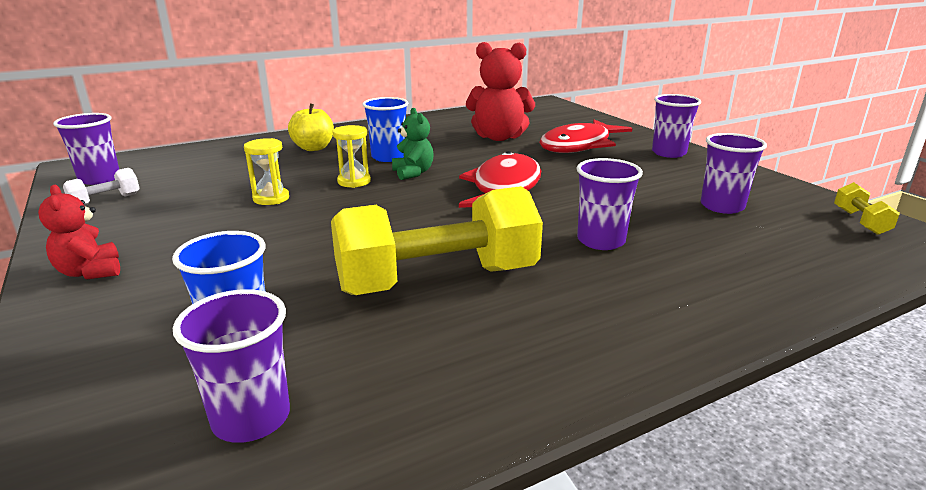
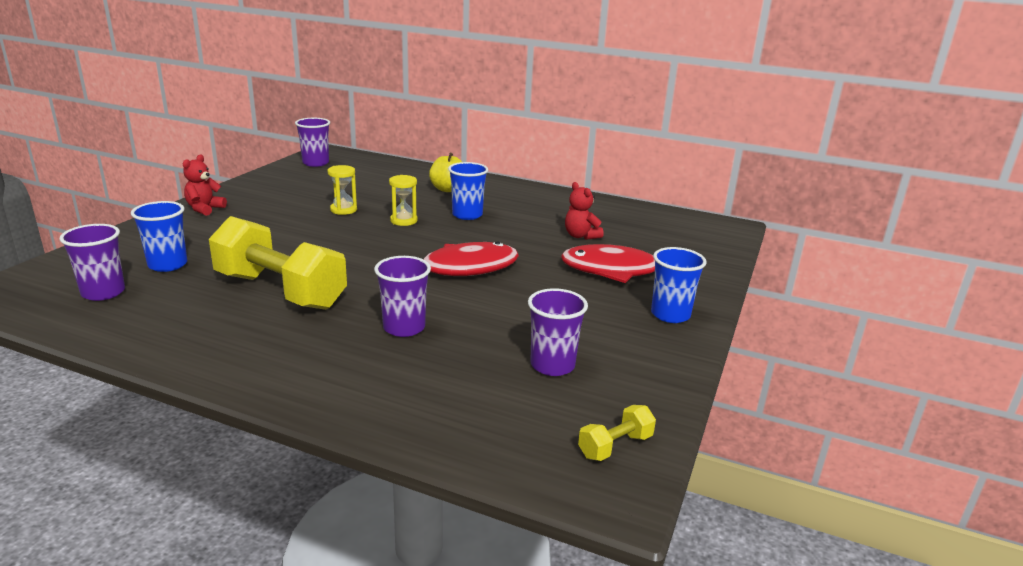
camera: 50 degrees right, 0 degrees up
white dumbbell [63,168,140,206] -> none
green teddy bear [392,108,434,180] -> none
red teddy bear [466,42,535,141] -> red teddy bear [565,182,604,240], size x0.57
purple cup [652,94,701,158] -> blue cup [651,247,707,323]

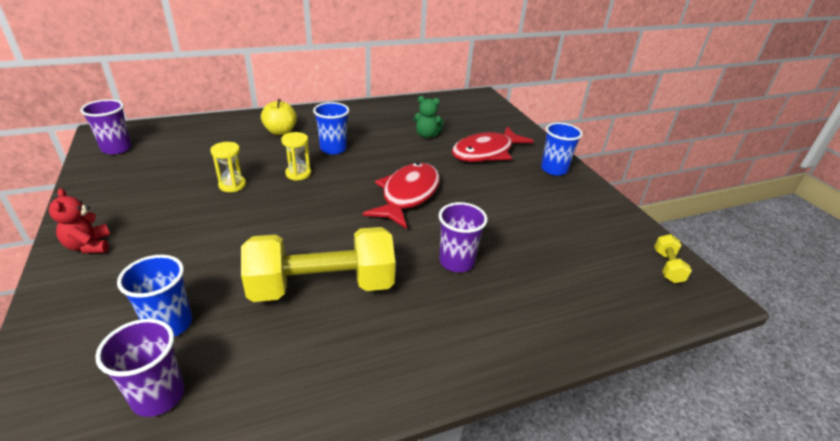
camera: 45 degrees left, 10 degrees up
purple cup [528,288,588,376] -> none
red teddy bear [565,182,604,240] -> green teddy bear [413,96,444,138]

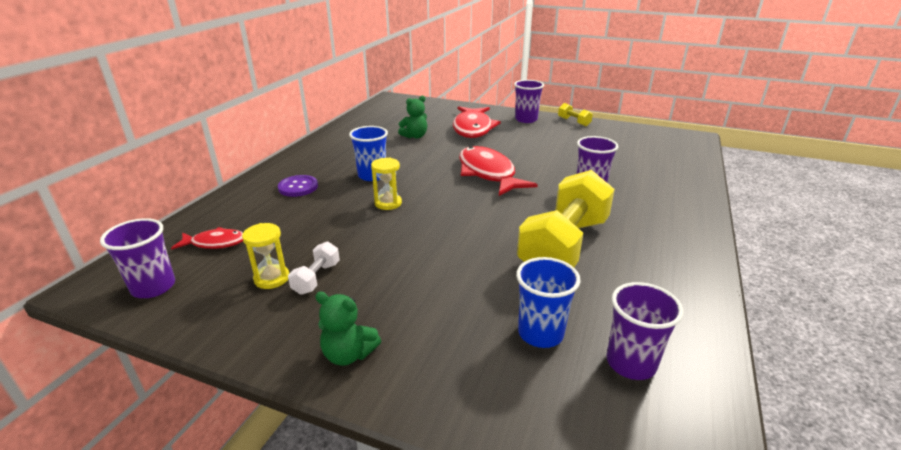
camera: 45 degrees left, 5 degrees down
red teddy bear [49,188,110,254] -> green teddy bear [315,292,381,366]
yellow hourglass [210,142,246,192] -> yellow hourglass moved to [242,223,289,289]
yellow apple [261,99,297,135] -> purple button [278,175,318,197]
blue cup [541,123,583,176] -> purple cup [514,80,544,123]
yellow dumbbell [654,234,692,283] -> yellow dumbbell moved to [558,103,593,126]
none -> red fish [171,227,243,250]
none -> white dumbbell [288,242,340,295]

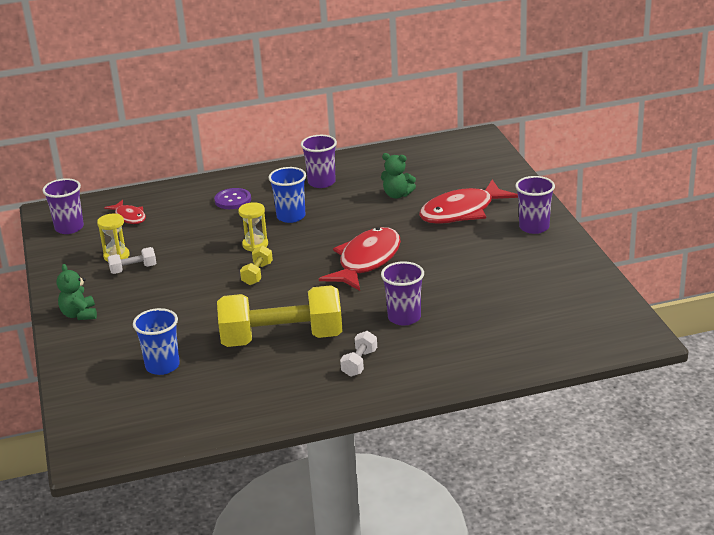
camera: 55 degrees right, 0 degrees up
yellow dumbbell [558,103,593,126] -> yellow dumbbell moved to [240,245,273,285]
purple cup [607,282,684,380] -> purple cup moved to [301,135,337,188]
none -> white dumbbell [340,331,377,377]

